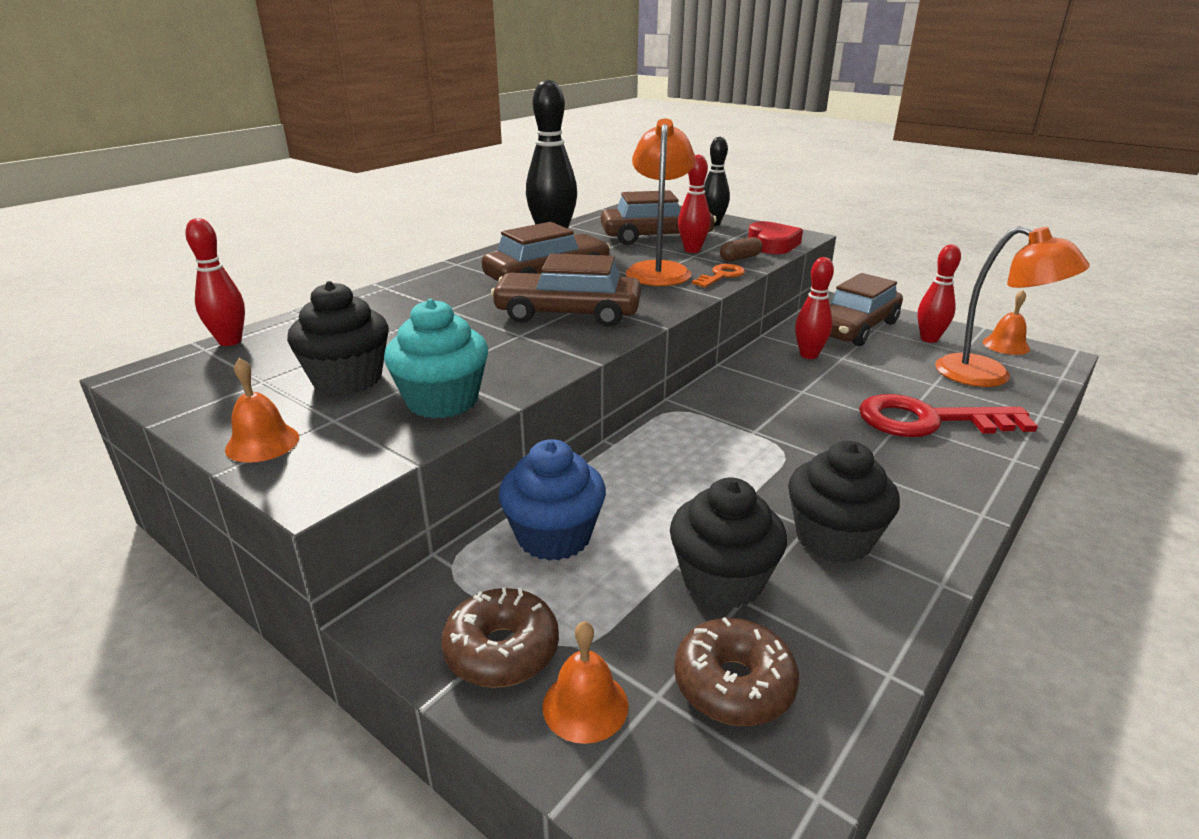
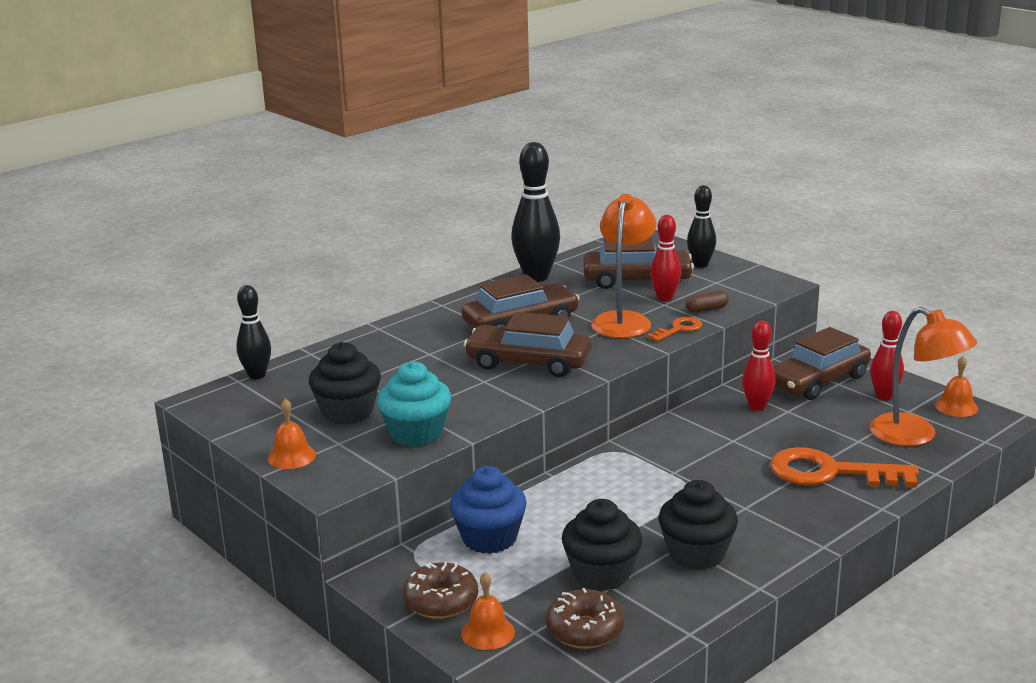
camera: 10 degrees right, 5 degrees down
red bowling pin [185,218,245,346] -> black bowling pin [236,285,271,379]
red heart [748,221,803,254] -> none
red key [859,394,1038,437] -> orange key [770,447,919,487]

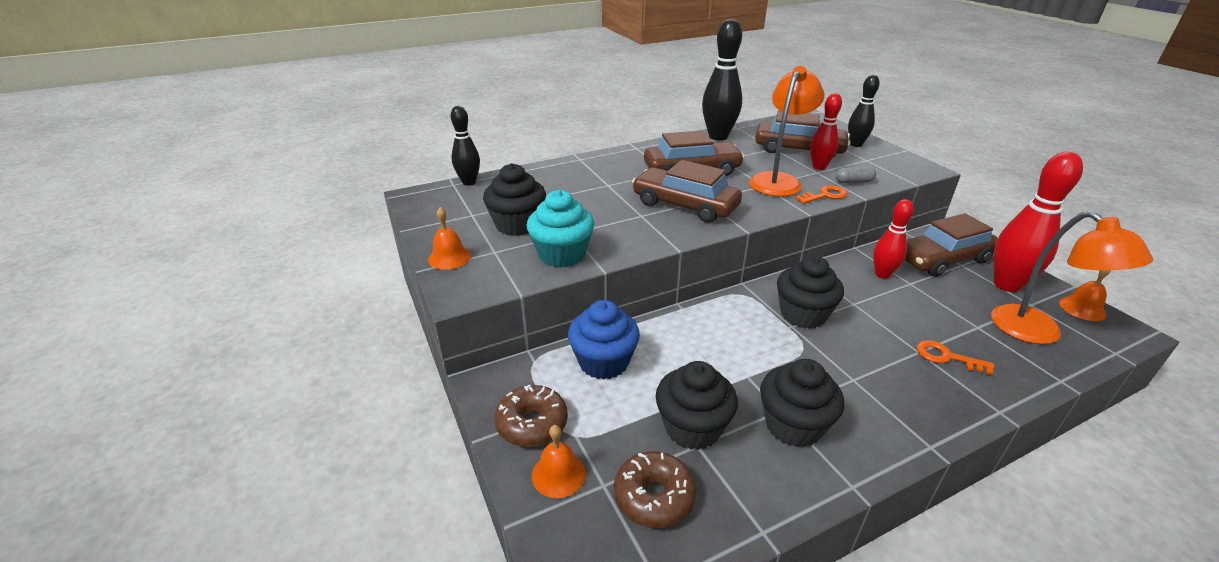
camera: 15 degrees right, 10 degrees up
brown capsule [685,290,729,313] -> grey capsule [836,167,876,183]
orange key [770,447,919,487] -> orange key [916,340,994,375], size x0.50
red bowling pin [870,311,904,400] -> red bowling pin [993,152,1083,292], size x1.65
none -> black cupcake [777,256,844,329]

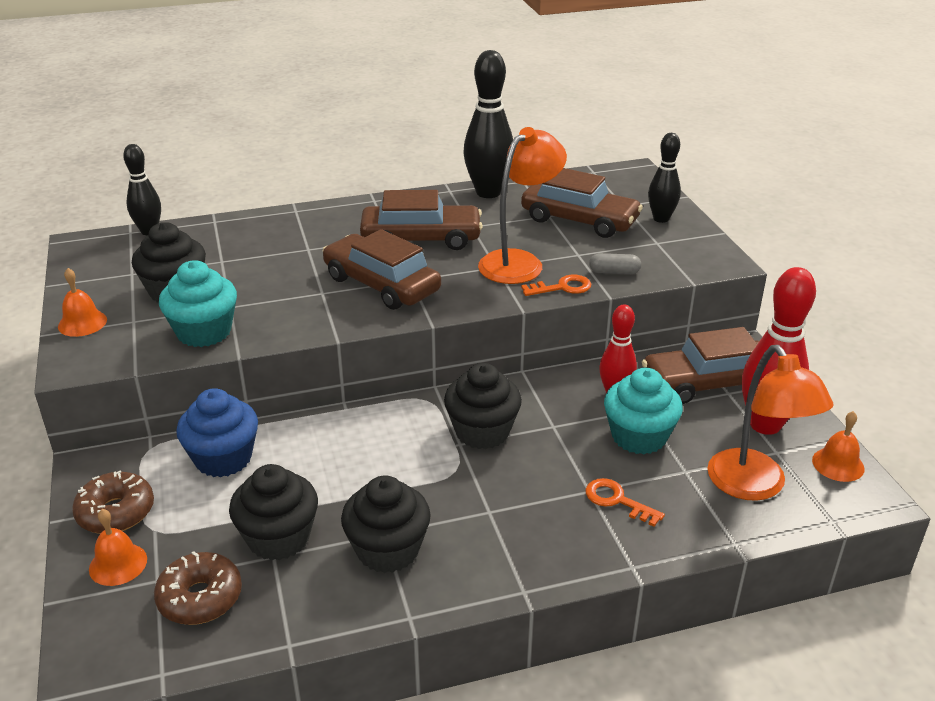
camera: 10 degrees right, 0 degrees up
red bowling pin [810,93,842,170] -> none
none -> turquoise cupcake [604,368,683,454]

